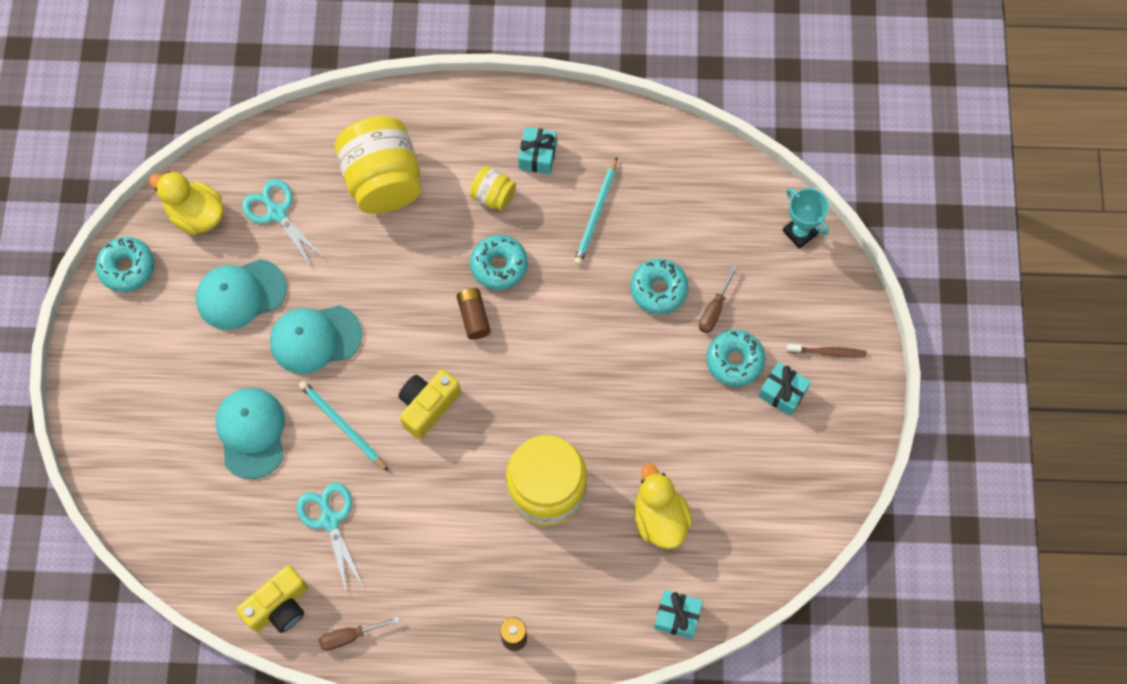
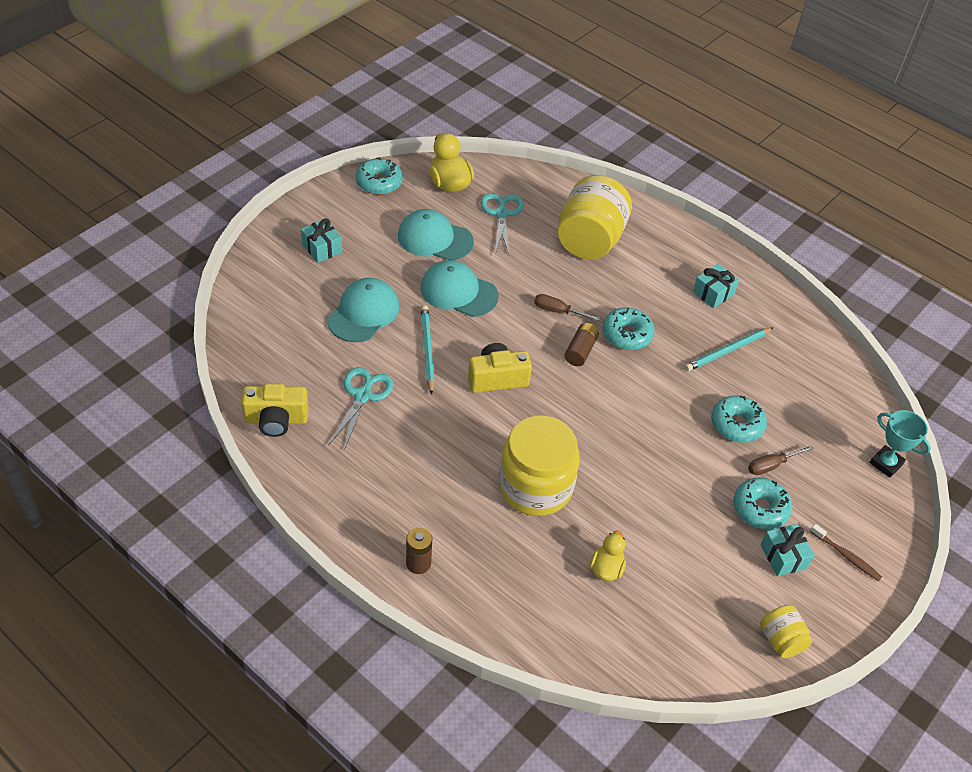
camera: 35 degrees right, 20 degrees down
brown screwdriver [319,616,400,651] -> brown screwdriver moved to [534,294,600,321]
yellow jar [470,166,516,211] -> yellow jar moved to [760,605,812,658]
yellow duck [634,464,693,549] -> yellow duck [590,530,626,581], size x0.63
turquoise gift [654,590,703,639] -> turquoise gift moved to [301,218,342,263]
turquoise trophy [783,188,829,249] -> turquoise trophy turned 45 degrees counterclockwise [869,410,931,478]

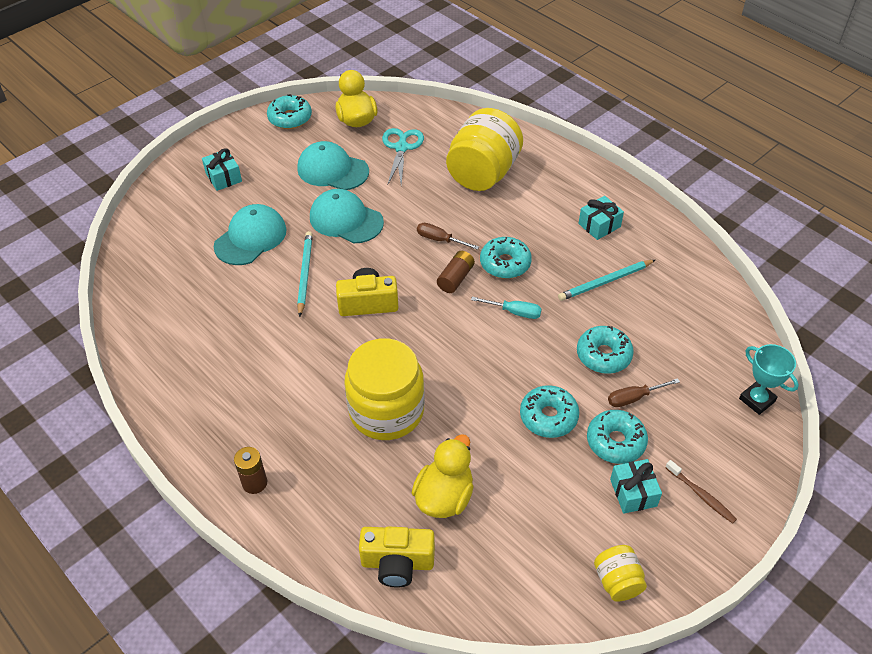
camera: 10 degrees right, 0 degrees up
yellow camera [241,384,309,437] -> yellow camera moved to [359,527,435,587]
turquoise scissors [328,367,394,450] -> none
yellow duck [590,530,626,581] -> yellow duck [412,434,474,518], size x1.59
none -> turquoise screwdriver [471,297,542,319]
none -> turquoise donut [520,385,579,438]

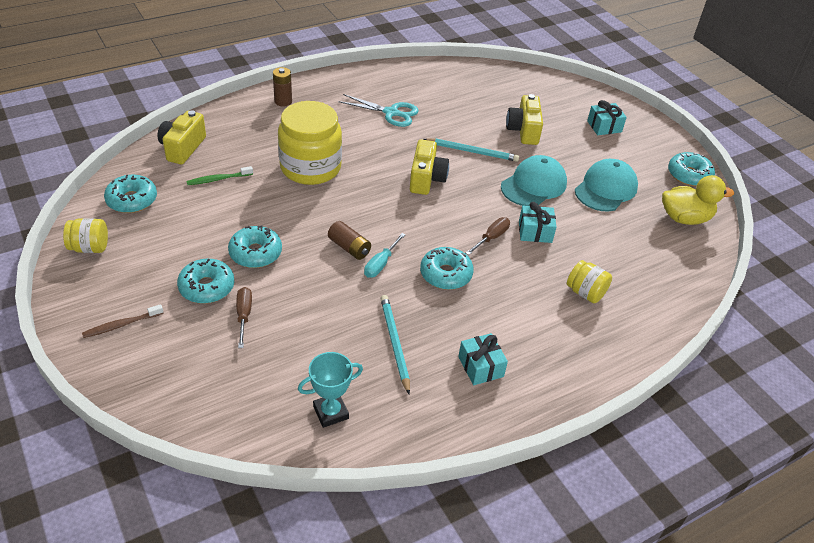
camera: 100 degrees right, 5 degrees down
turquoise cap [214,204,286,265] -> yellow camera [506,94,543,145]
turquoise scissors [382,128,424,186] -> turquoise scissors moved to [338,94,419,127]
yellow duck [412,434,474,518] -> green toothbrush [186,166,253,185]
brown battery [437,251,475,293] -> brown battery moved to [328,221,371,260]
yellow jar [446,108,523,191] -> yellow jar [567,260,612,303], size x0.48
turquoise donut [577,326,634,374] -> turquoise donut moved to [104,175,157,213]
turquoise gift [610,459,662,513] -> turquoise gift moved to [519,202,557,243]
turquoise trophy [739,344,799,415] -> turquoise trophy moved to [298,352,363,428]

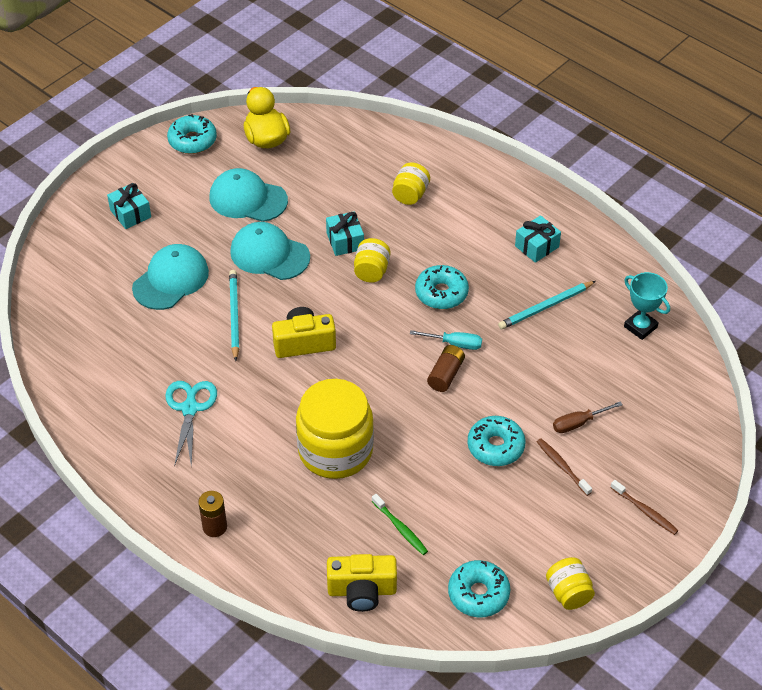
camera: 105 degrees left, 5 degrees up
turquoise donut [177,259,234,304] -> brown toothbrush [537,438,592,496]
brown screwdriver [466,217,510,255] -> yellow jar [354,238,390,283]
yellow camera [506,94,543,145] -> turquoise cap [132,244,209,310]

